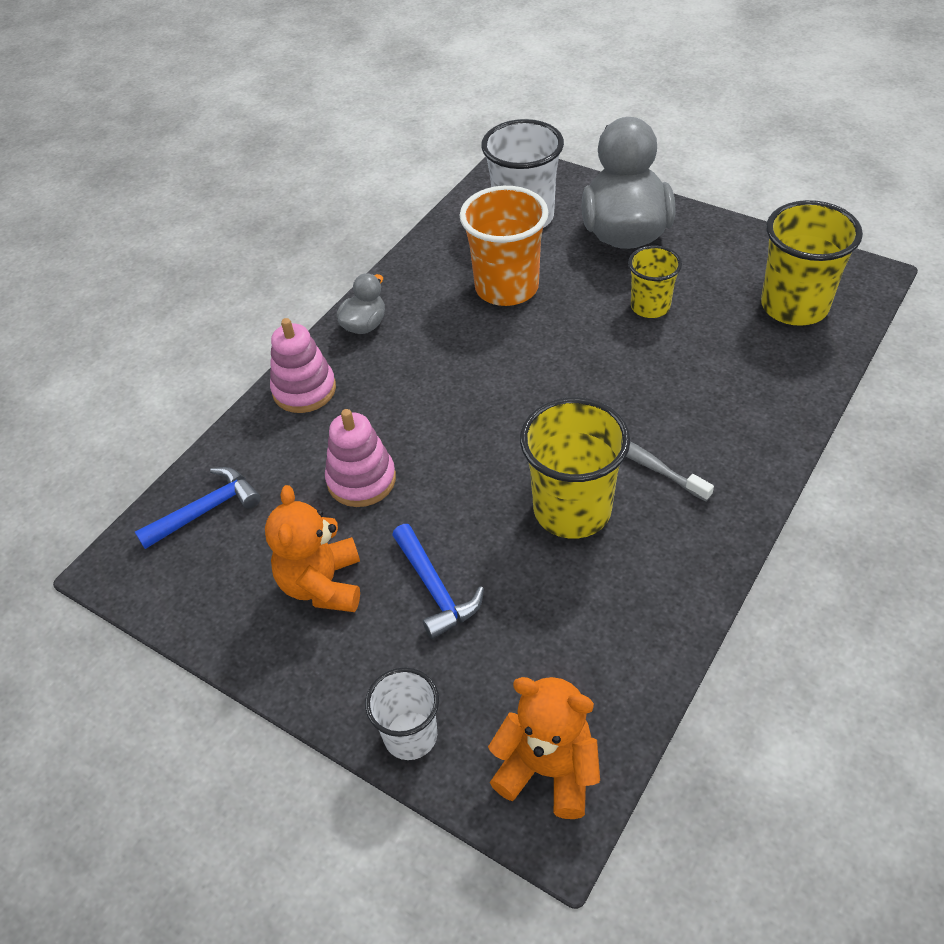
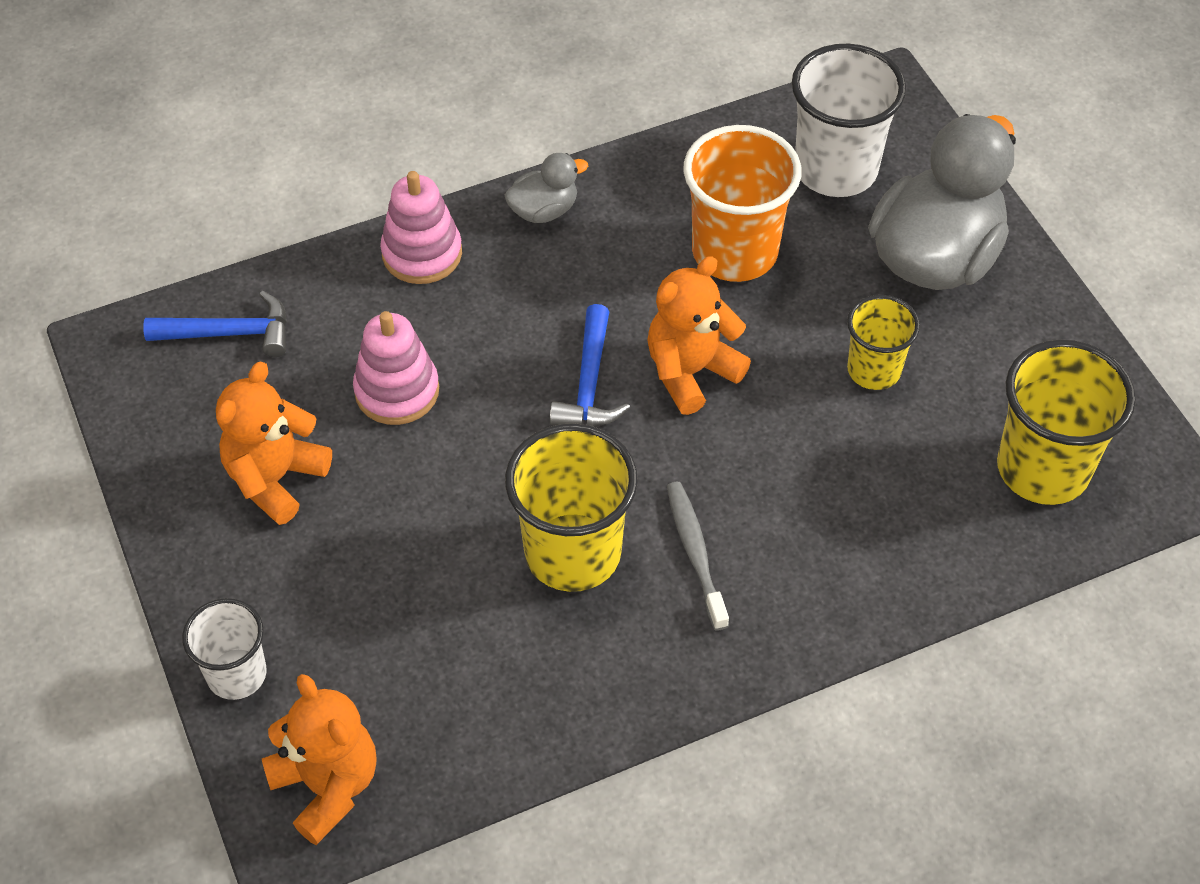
camera: 30 degrees right, 5 degrees up
blue hammer [392,524,484,639] -> blue hammer moved to [550,304,630,426]
none -> orange teddy bear [647,256,751,415]

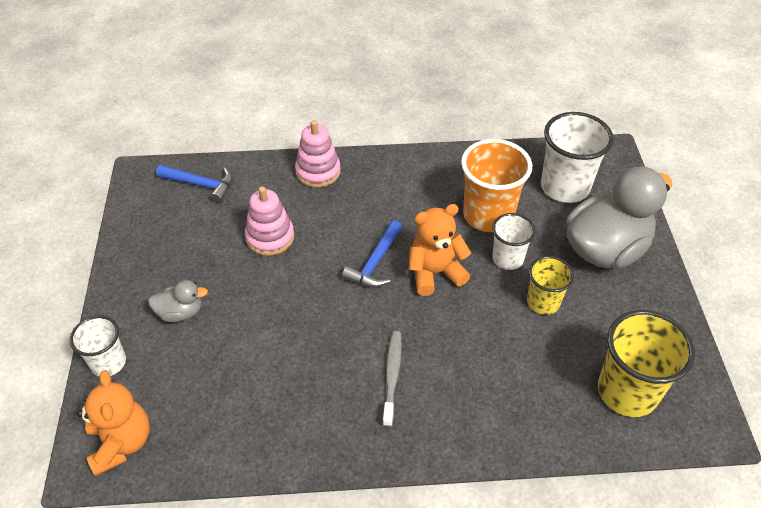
camera: 20 degrees right, 5 degrees down
orange teddy bear [216,362,332,525] -> none
grey duck [505,153,588,223] -> grey duck moved to [148,280,208,322]
yellow cup [505,424,638,592] -> none
none -> white cup [492,213,536,270]

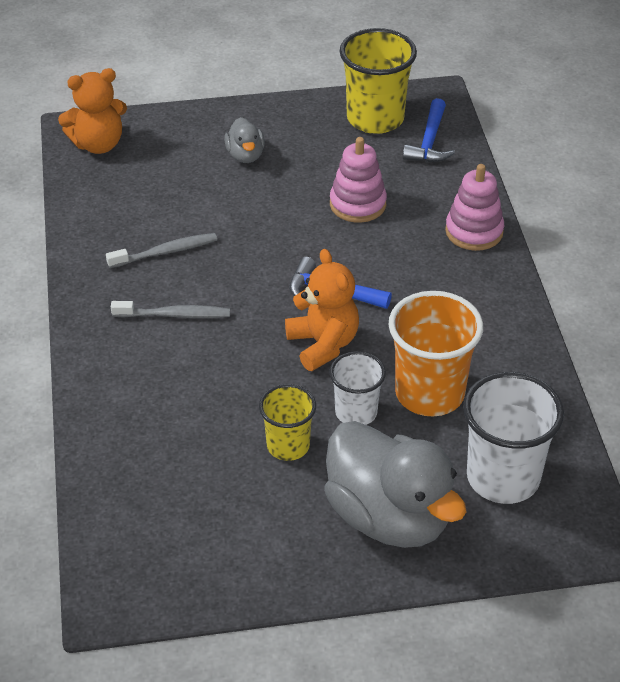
camera: 85 degrees right, 5 degrees down
white cup [70,315,126,377] -> none
yellow cup [598,310,695,417] -> yellow cup moved to [339,28,417,134]
none -> grey toothbrush [106,233,217,268]

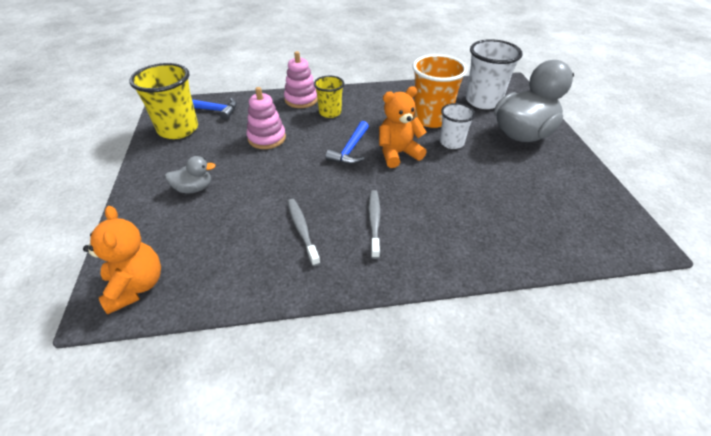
camera: 90 degrees left, 0 degrees up
yellow cup [259,384,316,461] -> yellow cup moved to [314,76,344,118]

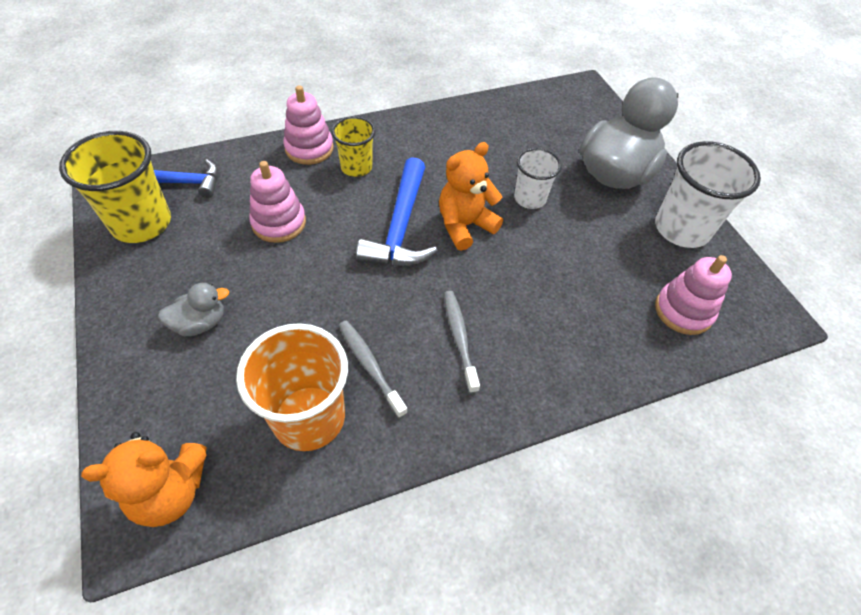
camera: 15 degrees left, 10 degrees up
orange teddy bear [83,206,161,314] -> orange teddy bear turned 105 degrees clockwise [81,432,207,527]
blue hammer [326,121,369,164] -> blue hammer [356,157,438,266], size x1.52
orange cup [413,54,467,128] -> orange cup moved to [236,323,348,451]
white cup [466,39,523,109] -> white cup moved to [655,141,761,248]
none -> pink stacking toy [655,255,732,335]

